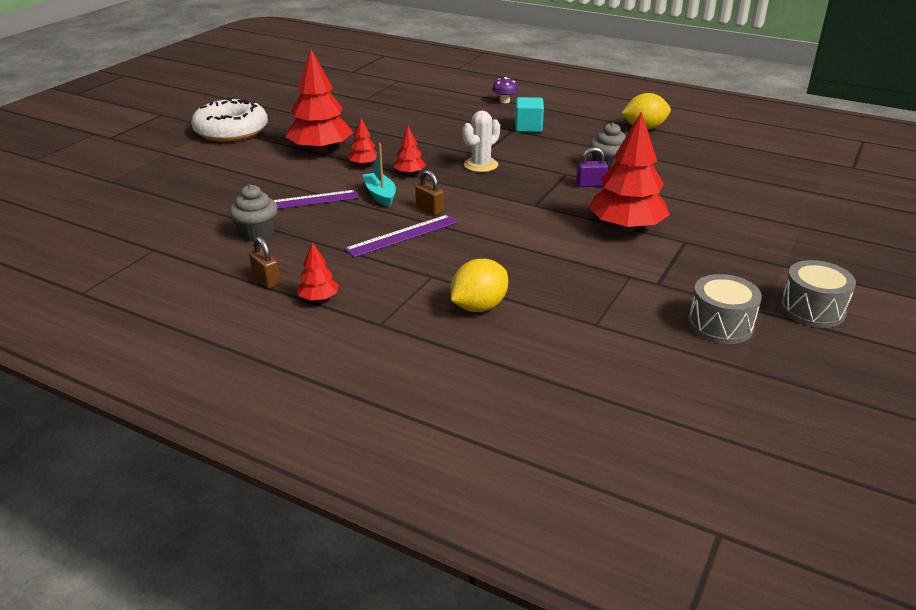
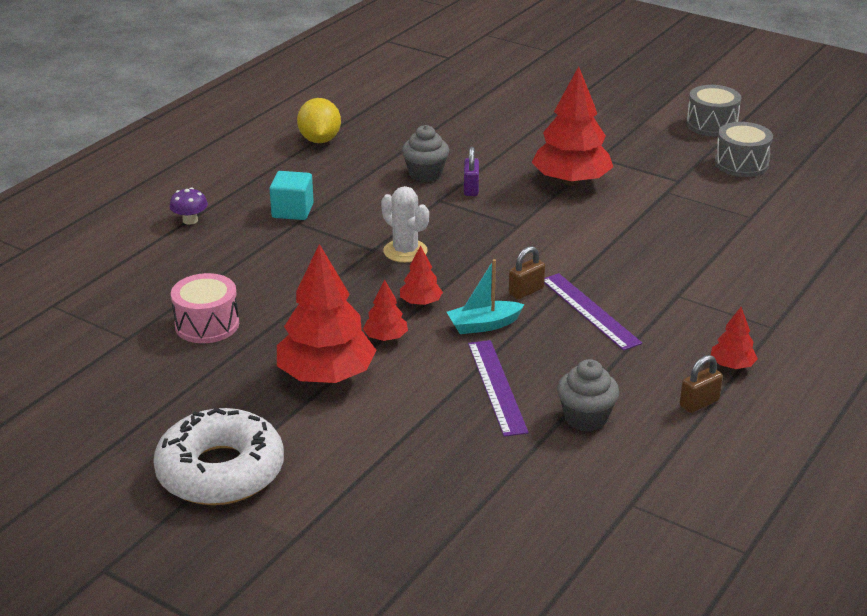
camera: 85 degrees left, 0 degrees up
yellow lemon [451,259,508,312] -> none
none -> pink drum [171,273,239,343]

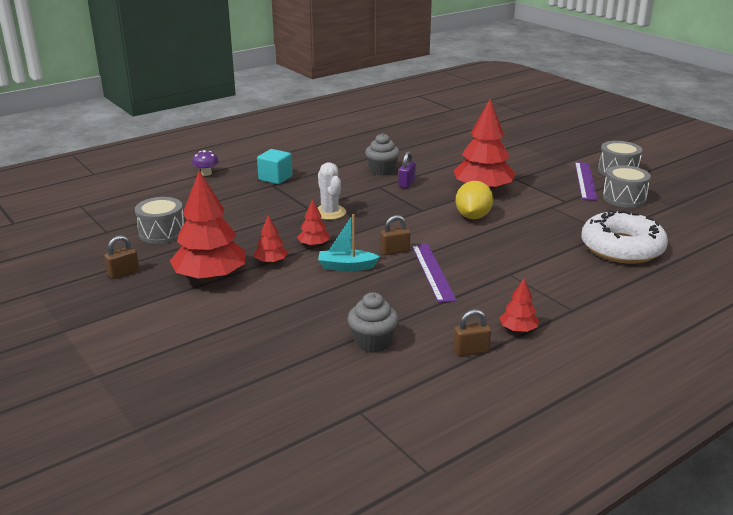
camera: 20 degrees right, 5 degrees down
white donut [153,408,284,505] -> white donut moved to [581,210,668,264]
pink drum [171,273,239,343] -> grey drum [135,197,184,244]
yellow lemon [297,98,341,143] -> yellow lemon moved to [455,181,493,219]
purple ruler [468,340,529,437] -> purple ruler moved to [575,162,598,201]
none -> brown padlock [104,235,139,279]

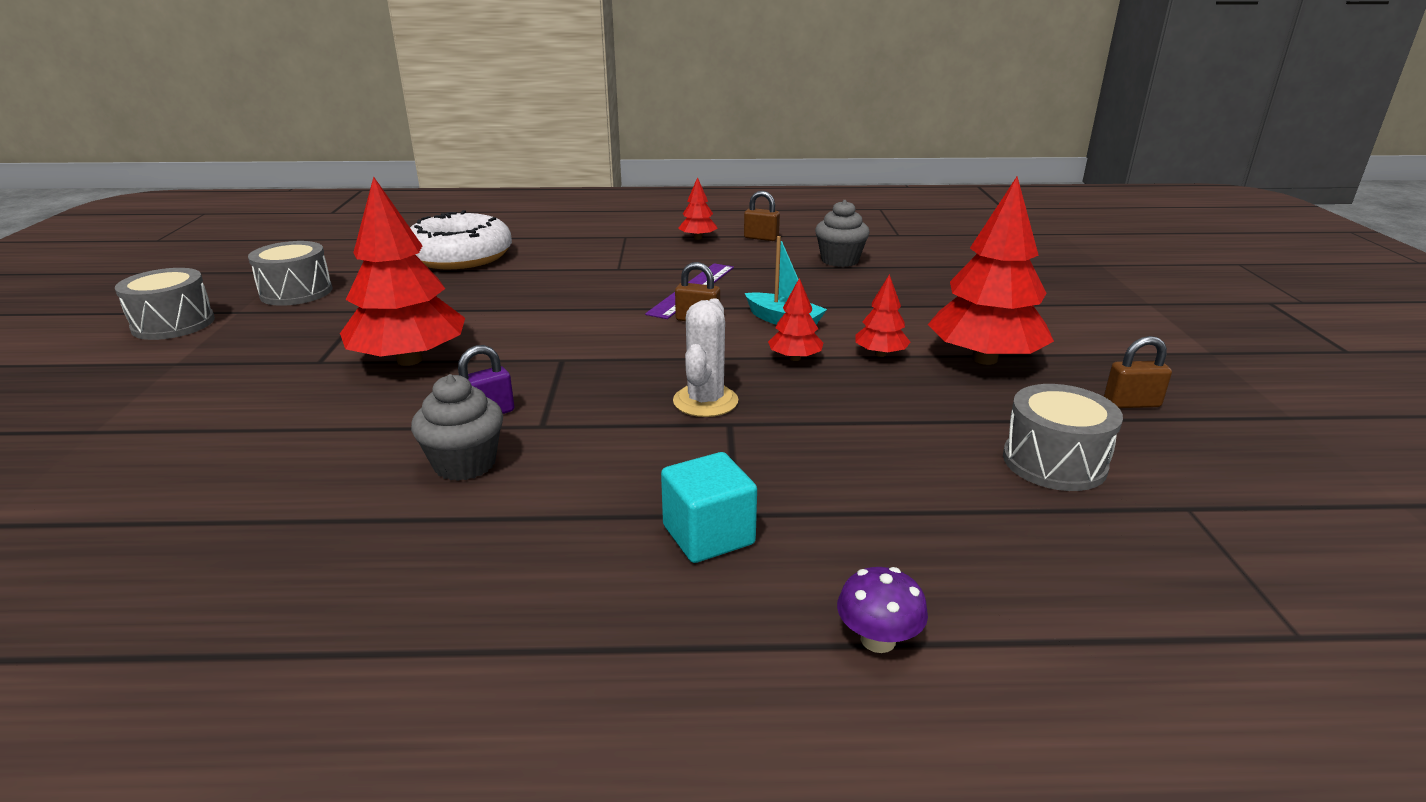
camera: 145 degrees left, 0 degrees up
yellow lemon [455,181,493,219] -> none
purple ruler [575,162,598,201] -> none

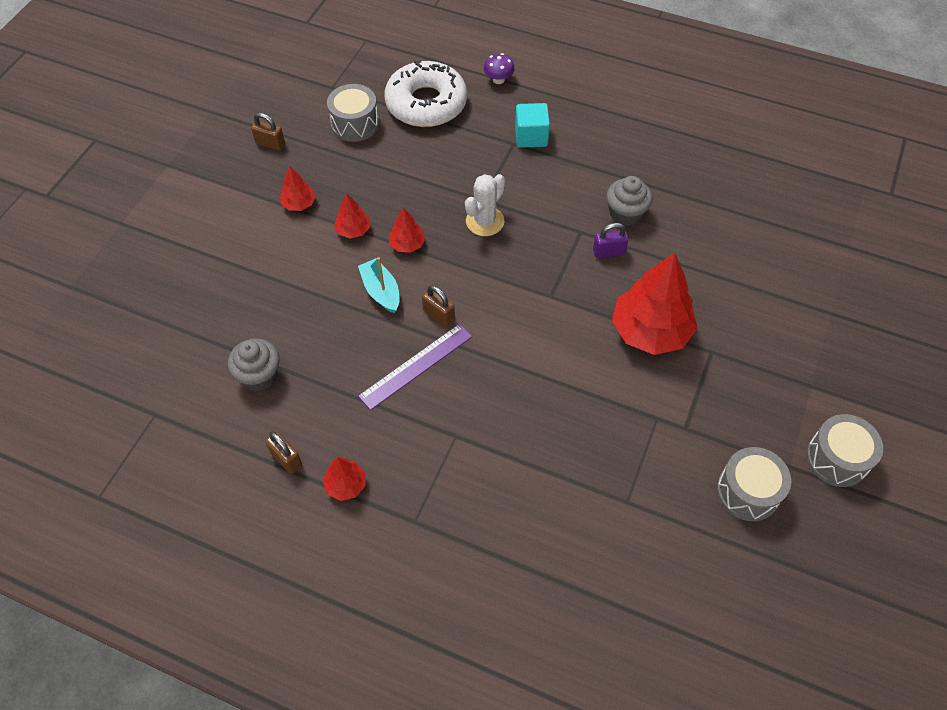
camera: 155 degrees left, 30 degrees up
white donut [410,210,512,269] -> white donut moved to [384,60,467,127]
red tree [928,177,1054,365] -> red tree [280,166,316,211], size x0.47

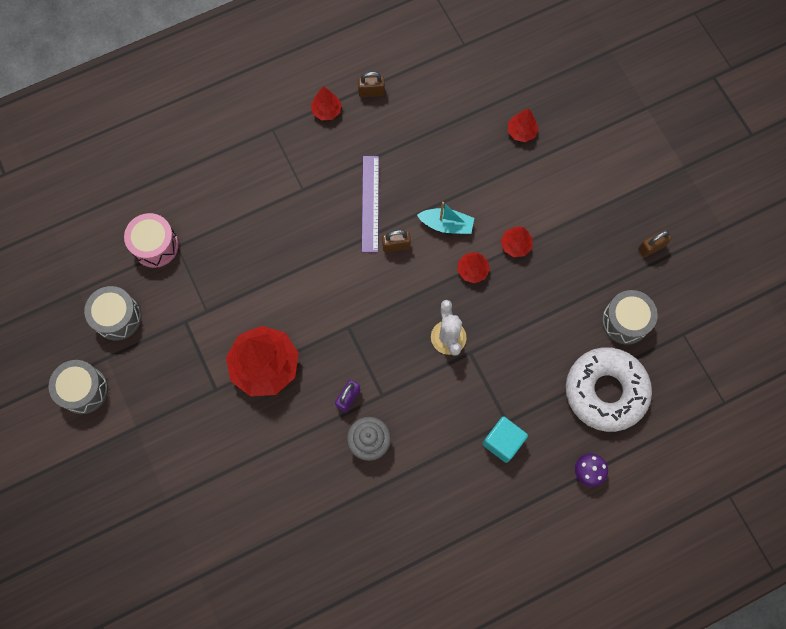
camera: 130 degrees right, 15 degrees up
grey cupcake [228,339,280,391] -> none
red tree [280,166,316,211] -> red tree moved to [508,108,539,142]
none -> pink drum [124,213,179,268]

